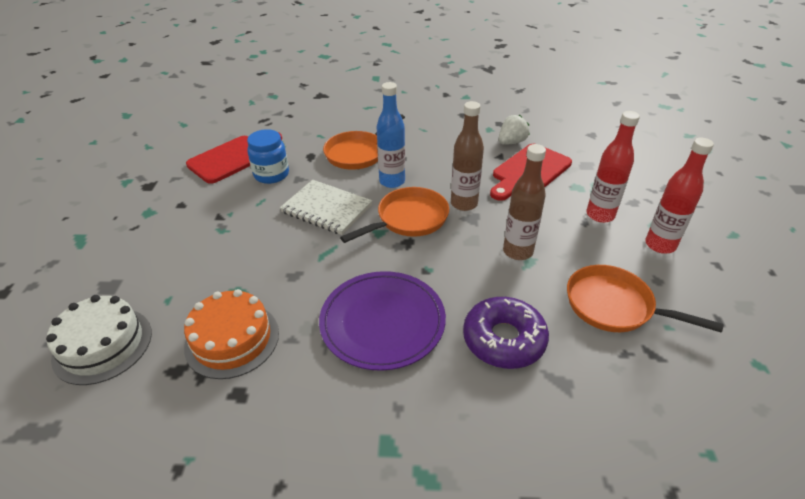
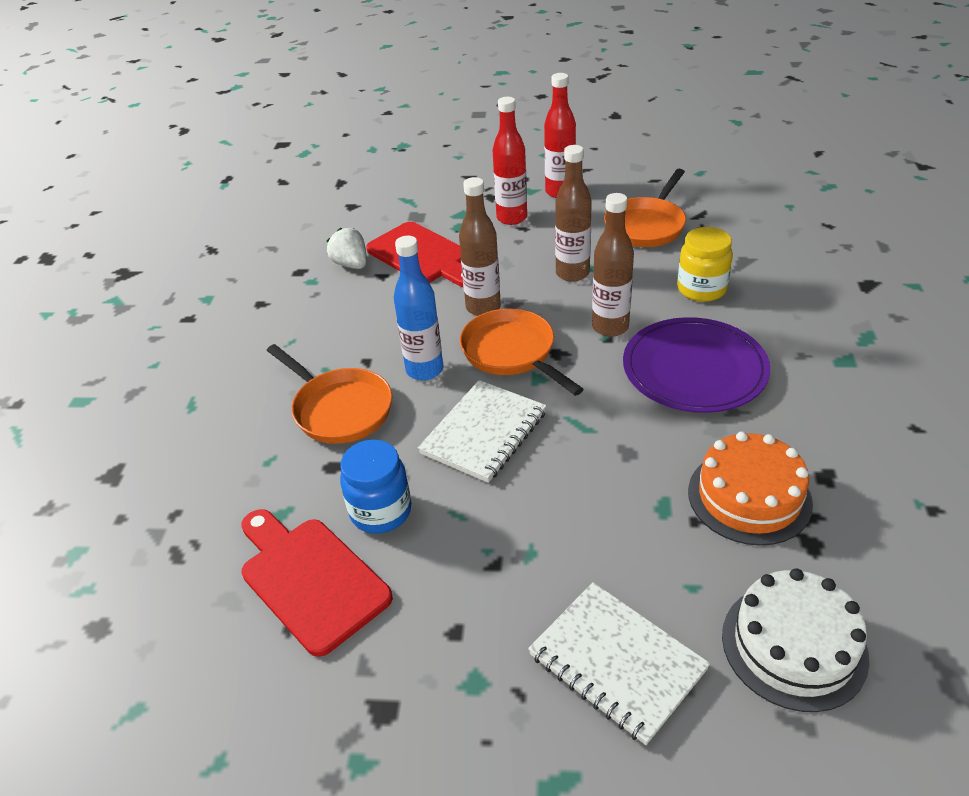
camera: 85 degrees left, 0 degrees up
purple donut [463,297,549,369] -> yellow jar [677,227,733,302]
none -> white notebook [528,582,710,745]
none -> brown bottle [592,193,634,337]

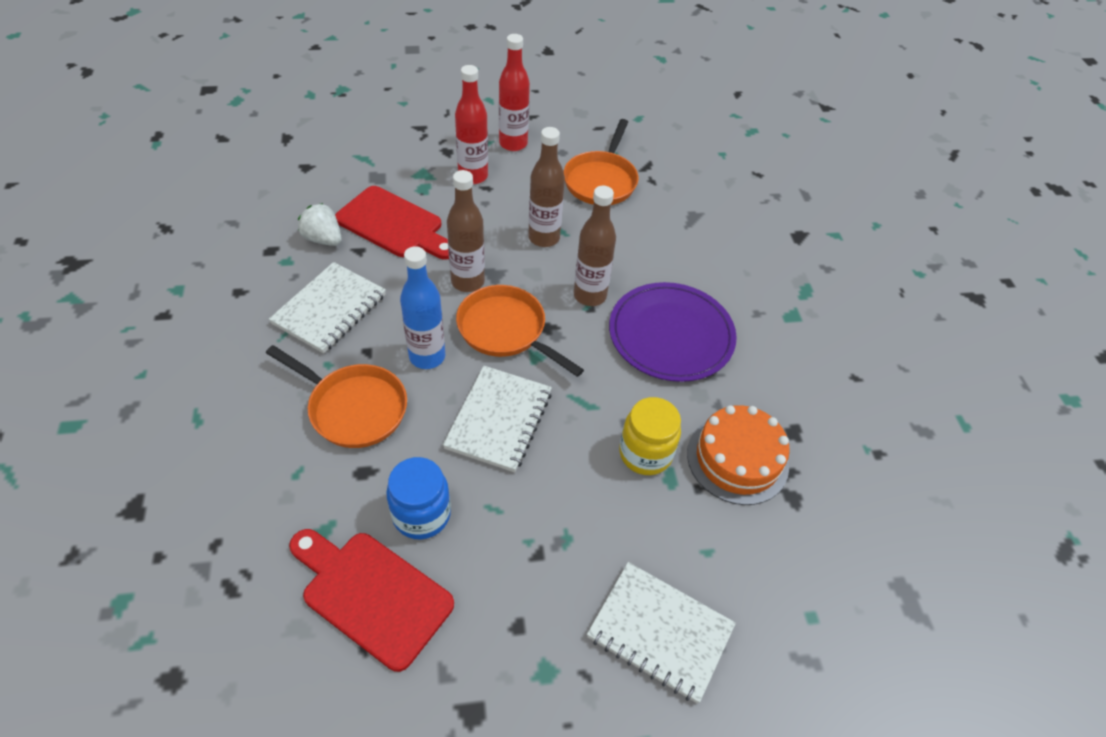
camera: 20 degrees left, 10 degrees up
yellow jar [677,227,733,302] -> yellow jar moved to [619,397,681,475]
white cake [722,568,869,712] -> none
none -> white notebook [269,262,386,354]

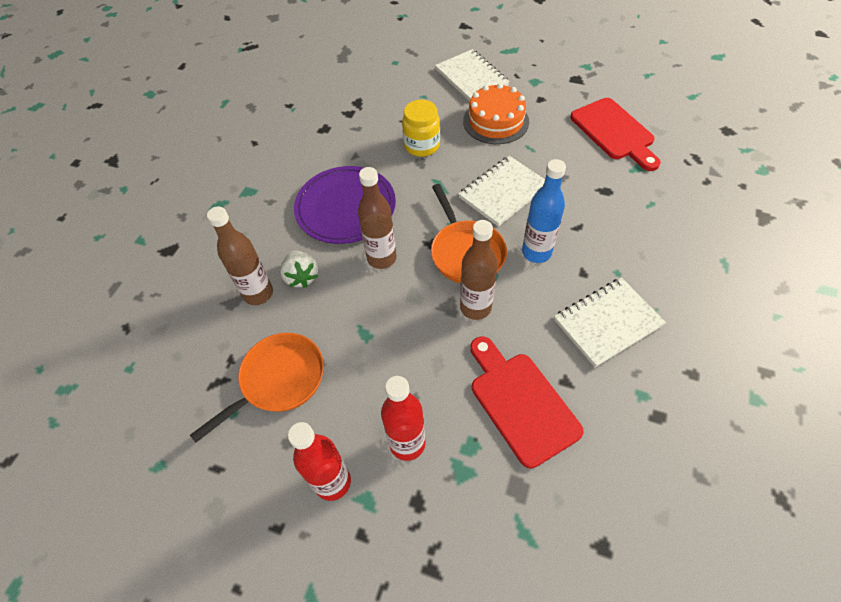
camera: 145 degrees left, 5 degrees up
orange pan [266,345,407,448] -> none
white strawberry [298,203,342,246] -> white strawberry moved to [280,251,318,288]
blue jar [386,457,451,539] -> none
brown bottle [528,127,565,247] -> brown bottle moved to [207,206,273,305]
orange cake [687,405,790,505] -> orange cake moved to [463,83,529,144]

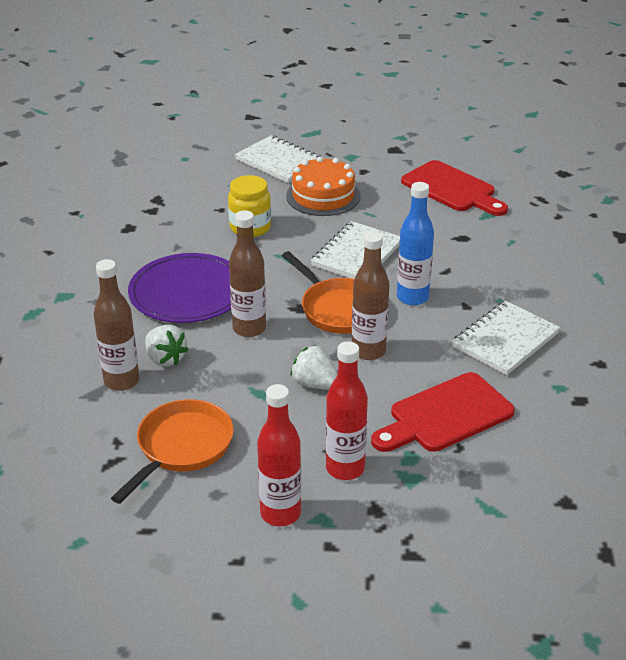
camera: 20 degrees left, 20 degrees down
red cutting board [470,336,584,469] -> red cutting board turned 75 degrees counterclockwise [371,372,515,452]
none -> white strawberry [290,345,337,390]

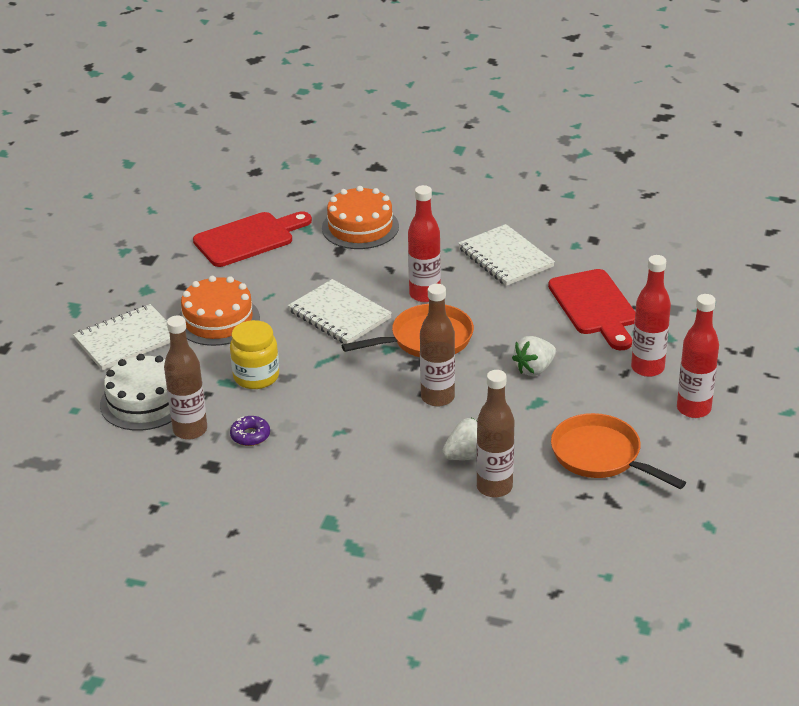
camera: 75 degrees left, 0 degrees up
purple plate [128,253,231,323] -> none
brown bottle [352,231,390,360] -> brown bottle moved to [164,315,207,440]
blue bottle [397,182,434,306] -> red bottle [408,185,441,302]
none -> white cake [100,354,172,431]
none -> purple donut [230,416,270,446]
none -> orange cake [322,186,399,249]

